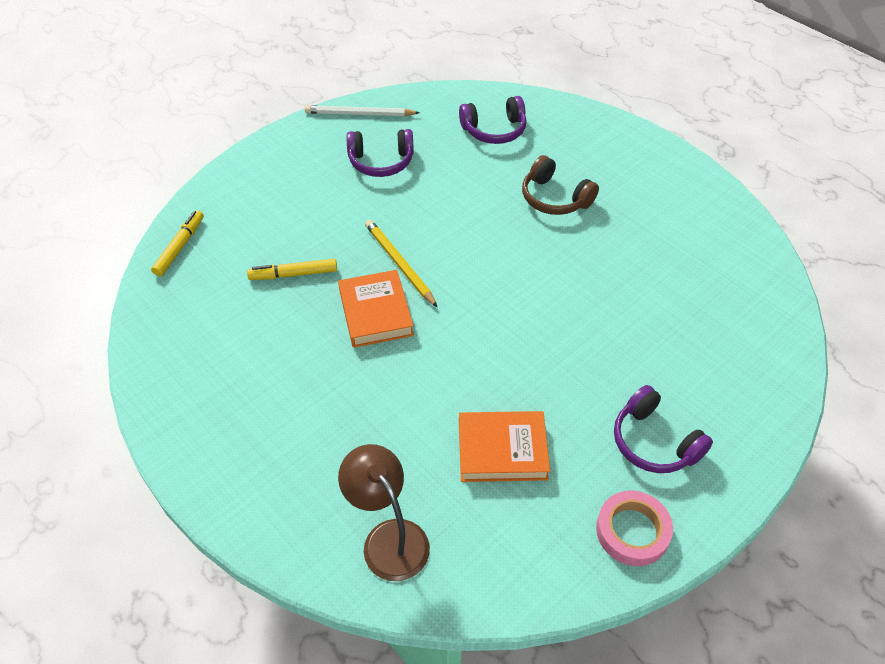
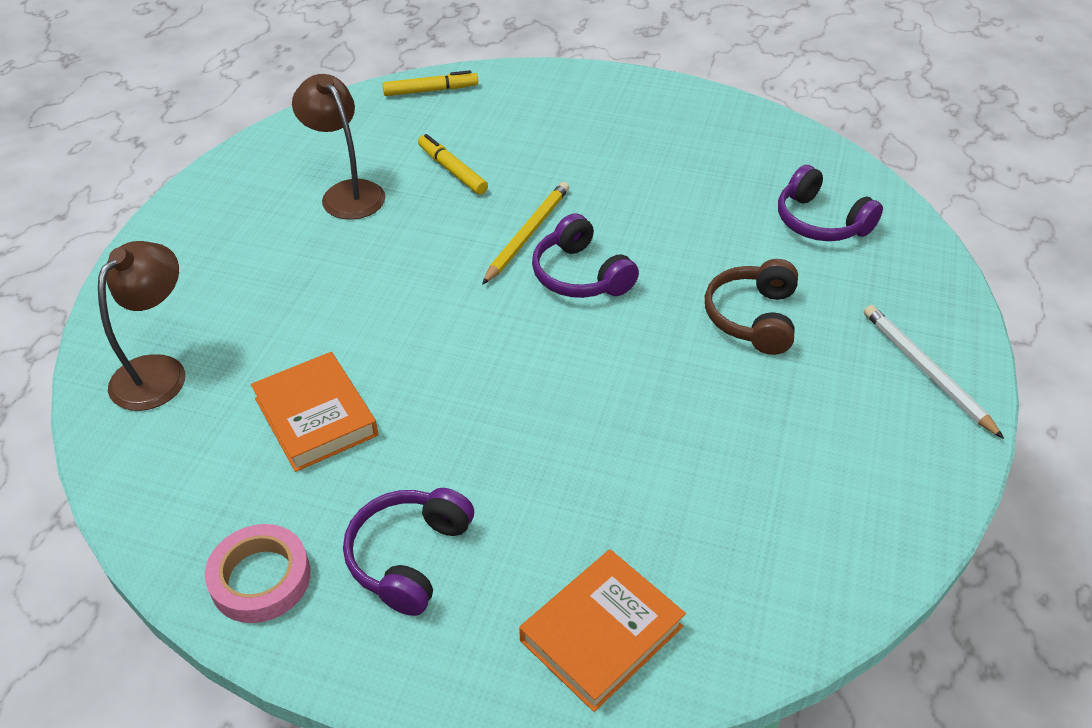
camera: 60 degrees right, 5 degrees down
white pencil [305,105,420,116] -> white pencil moved to [864,305,1004,439]
orange book [338,270,414,348] -> orange book moved to [519,549,686,712]
purple headphones [347,129,414,177] -> purple headphones moved to [532,213,639,298]
none -> brown lamp [292,74,386,219]

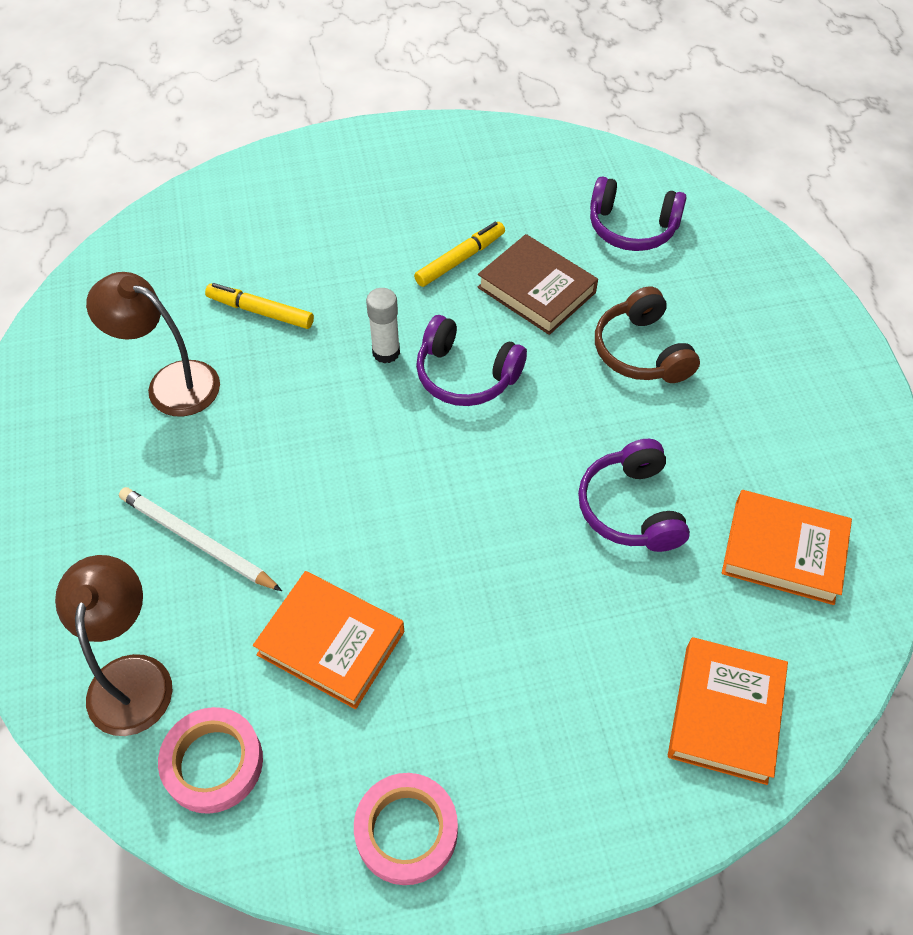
camera: 30 degrees left, 10 degrees up
purple headphones [343,488,474,616] -> purple headphones moved to [578,439,690,552]
yellow marker [382,70,478,96] -> yellow marker moved to [414,222,505,287]
yellow pencil [482,182,569,285] -> white glue stick [366,288,400,364]
white pencil [864,305,1004,439] -> white pencil moved to [119,487,282,591]
none -> pink tape [158,707,263,814]
none -> brown book [478,234,598,335]
none -> orange book [722,490,852,605]

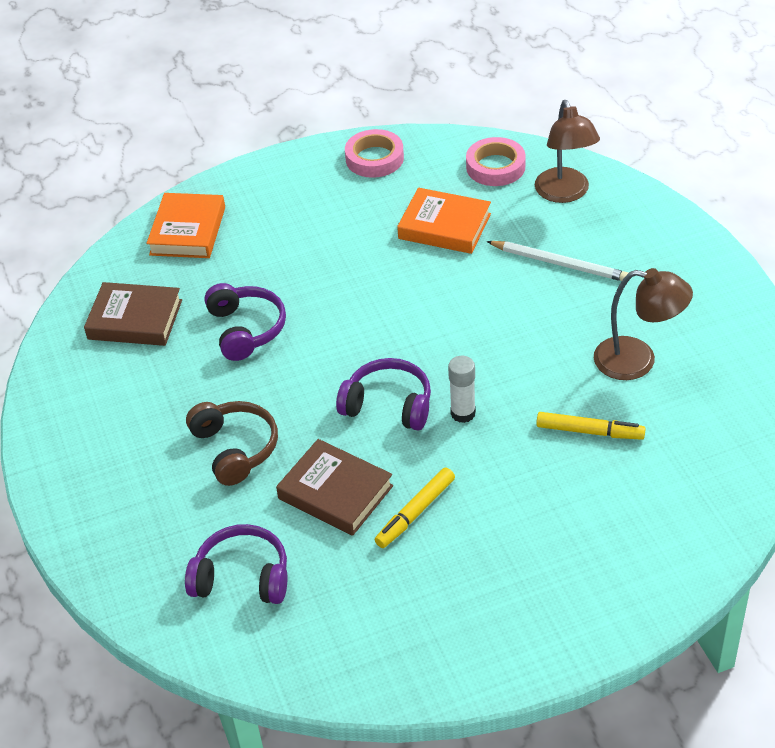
camera: 175 degrees right, 10 degrees down
orange book [722,490,852,605] -> brown book [84,282,182,346]

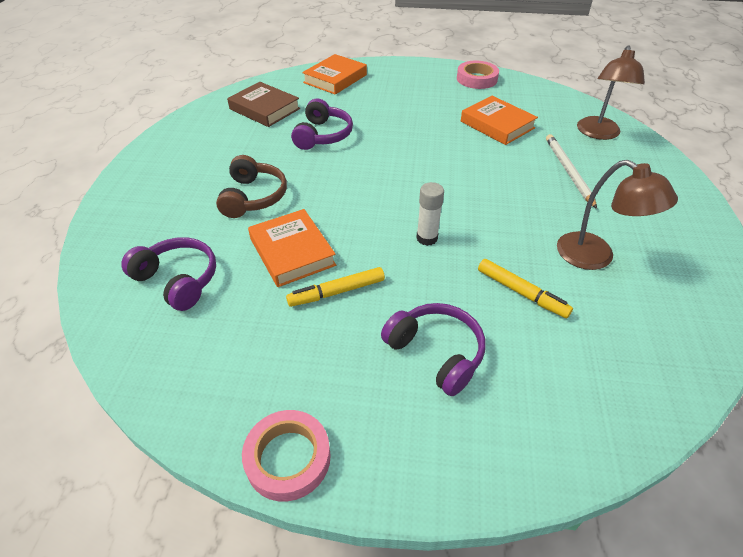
camera: 25 degrees right, 0 degrees up
brown book [276,439,393,536] -> orange book [248,209,336,287]
purple headphones [336,358,431,430] -> purple headphones moved to [381,303,485,396]
pink tape [466,137,526,186] -> pink tape moved to [242,410,331,502]
white pencil [486,241,628,281] -> white pencil turned 150 degrees counterclockwise [546,134,597,209]

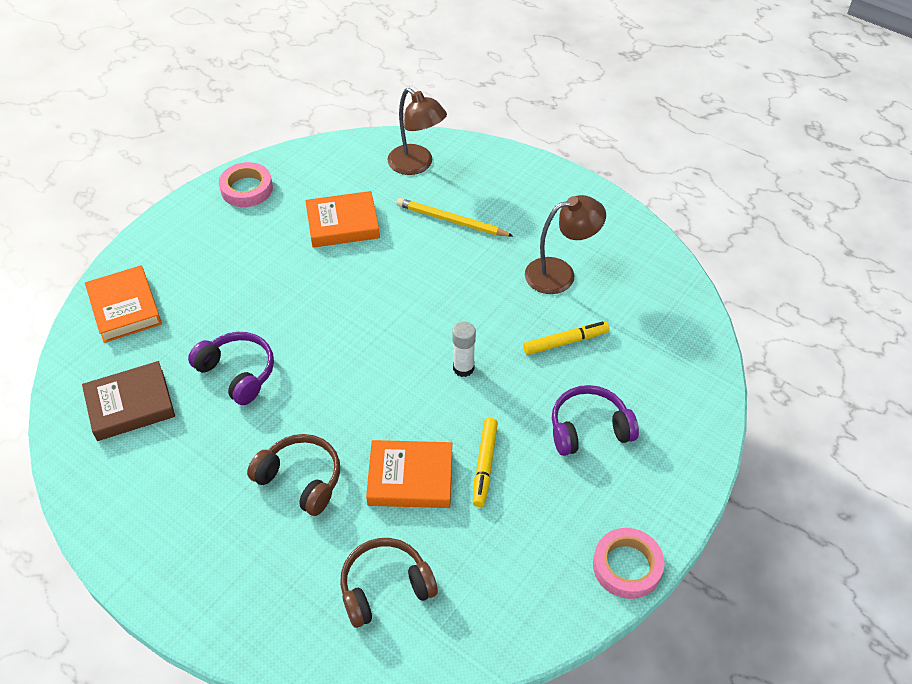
camera: 60 degrees left, 5 degrees up
purple headphones [121,237,216,311] -> brown headphones [340,538,438,628]
white pencil [546,134,597,209] -> yellow pencil [397,198,513,237]

